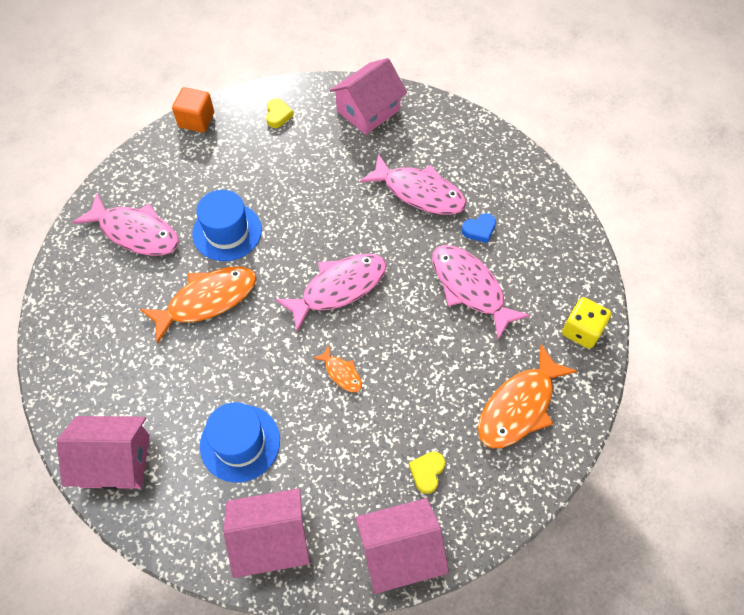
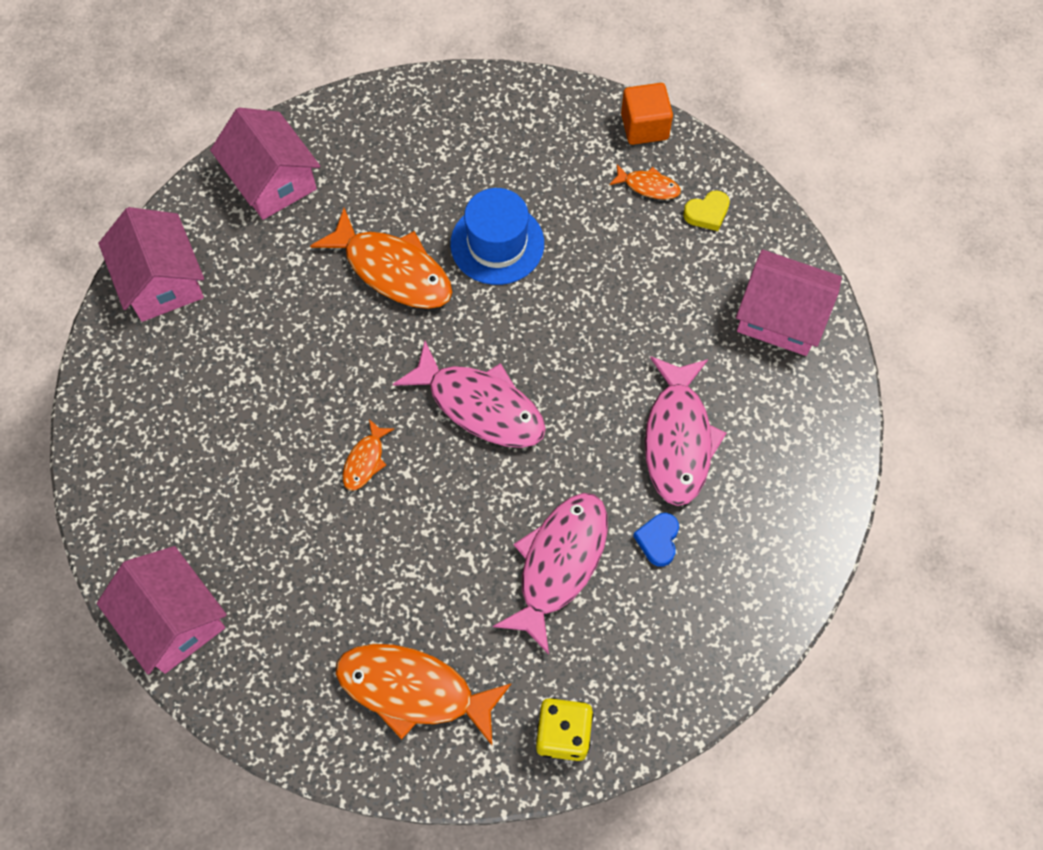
camera: 65 degrees right, 5 degrees up
pink fish [73,193,179,256] -> none
blue hat [200,402,280,483] -> none
pink house [223,488,310,578] -> pink house moved to [210,107,320,220]
yellow heart [409,452,445,494] -> none
blue heart [462,213,496,243] -> blue heart turned 60 degrees clockwise [633,513,679,567]
none -> orange fish [609,164,681,199]

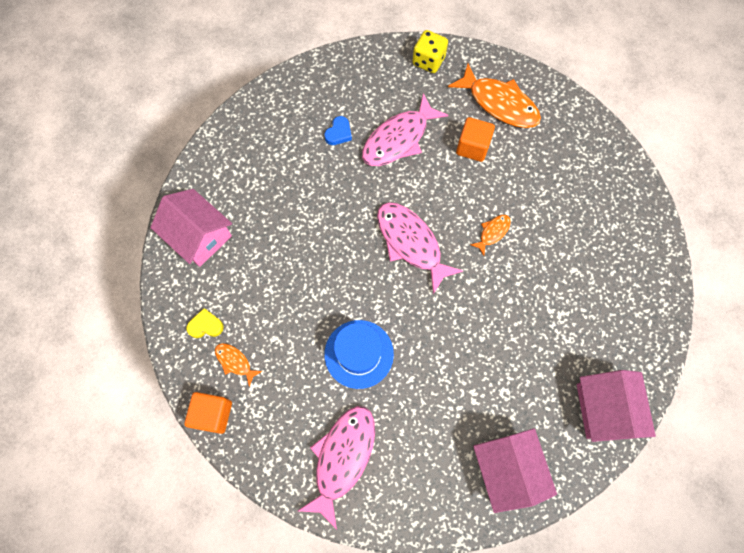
camera: 160 degrees left, 5 degrees up
pink house [97,546,227,674] -> none
orange fish [310,208,452,309] -> none
pink fish [645,356,726,506] -> pink fish moved to [298,406,375,530]
none -> orange cube [456,117,495,162]

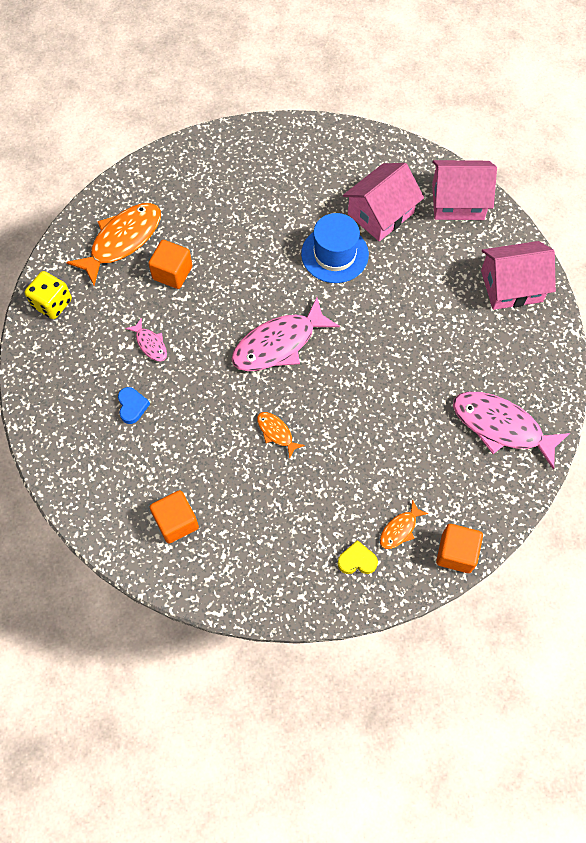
camera: 85 degrees left, 5 degrees down
pink house [150,189,232,267] -> pink house moved to [343,163,424,241]
yellow heart [186,308,224,338] -> yellow heart turned 90 degrees clockwise [337,540,378,574]
blue heart [324,116,352,145] -> blue heart turned 45 degrees clockwise [118,387,150,424]
blue hat [324,320,394,389] -> blue hat moved to [301,213,369,283]
pink fish [362,93,448,166] -> pink fish [125,318,167,362], size x0.48
orange fish [470,215,511,255] -> orange fish moved to [257,412,305,459]
none -> orange cube [150,490,199,544]

